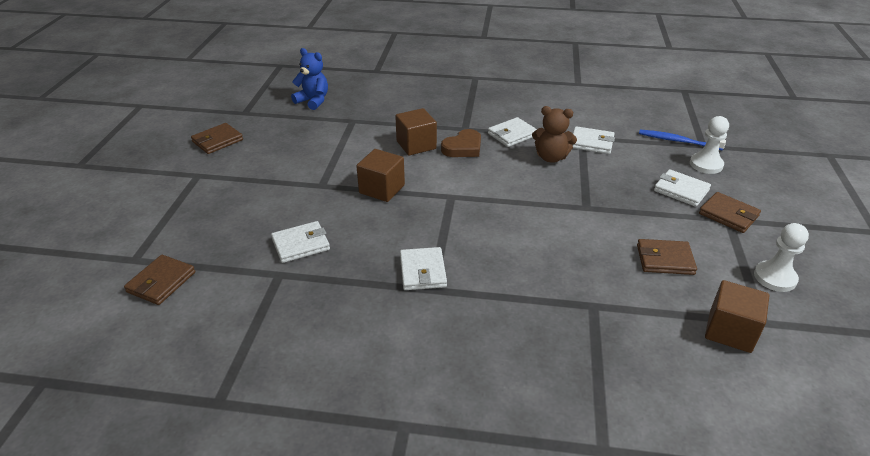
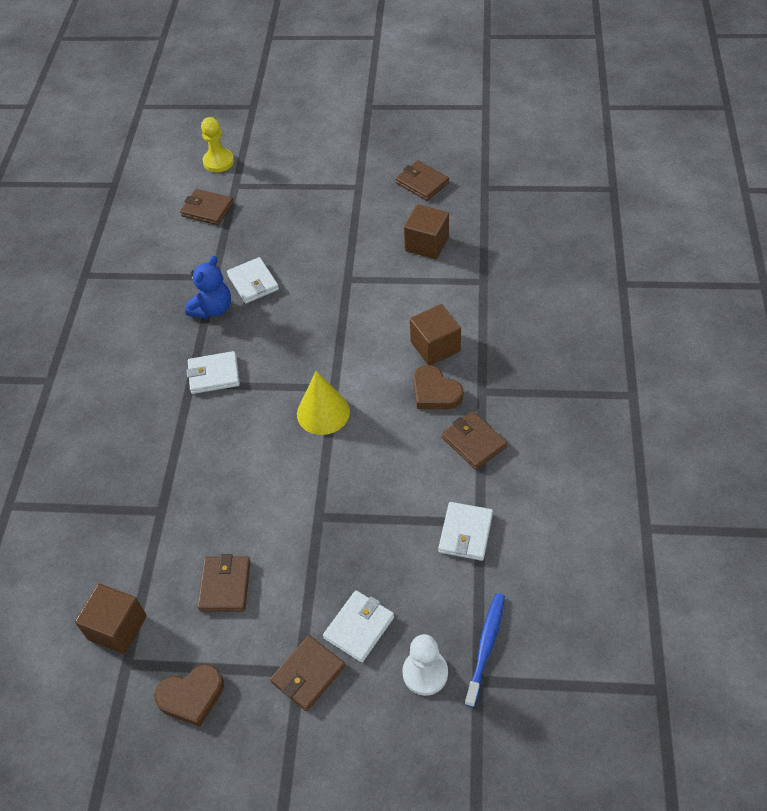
camera: 90 degrees right, 15 degrees up
blue teddy bear [291,48,328,110] -> blue teddy bear moved to [185,255,231,319]
brown cube [356,149,405,202] -> brown cube moved to [404,204,449,259]
white wallet [488,117,537,147] -> brown wallet [442,411,507,470]
brown teddy bear [532,106,577,163] -> none
white pawn [754,223,809,292] -> brown heart [154,664,224,727]
none -> yellow pawn [201,117,234,172]
none -> yellow cone [297,371,350,435]

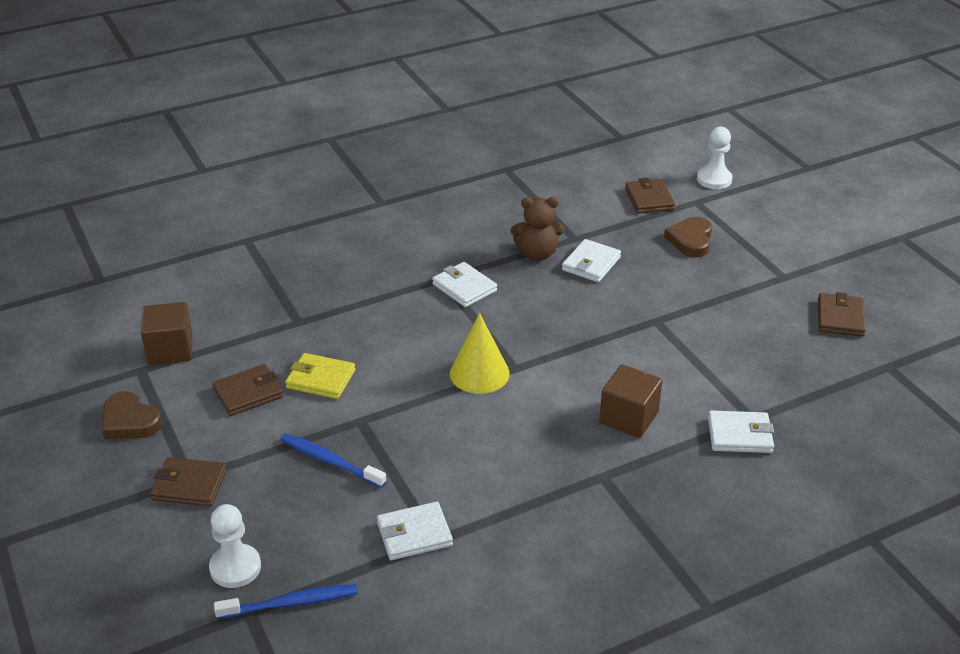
camera: 55 degrees right, 15 degrees down
blue teddy bear [185,255,231,319] -> brown teddy bear [511,197,564,261]
yellow pawn [201,117,234,172] -> white pawn [697,127,733,189]
white wallet [323,590,394,662] -> white wallet moved to [708,410,774,453]
brown cube [404,204,449,259] -> none
brown heart [413,365,464,409] -> brown heart moved to [664,217,712,257]
brown wallet [442,411,507,470] -> none
none -> blue toothbrush [280,433,386,488]
none -> yellow wallet [285,353,355,399]

